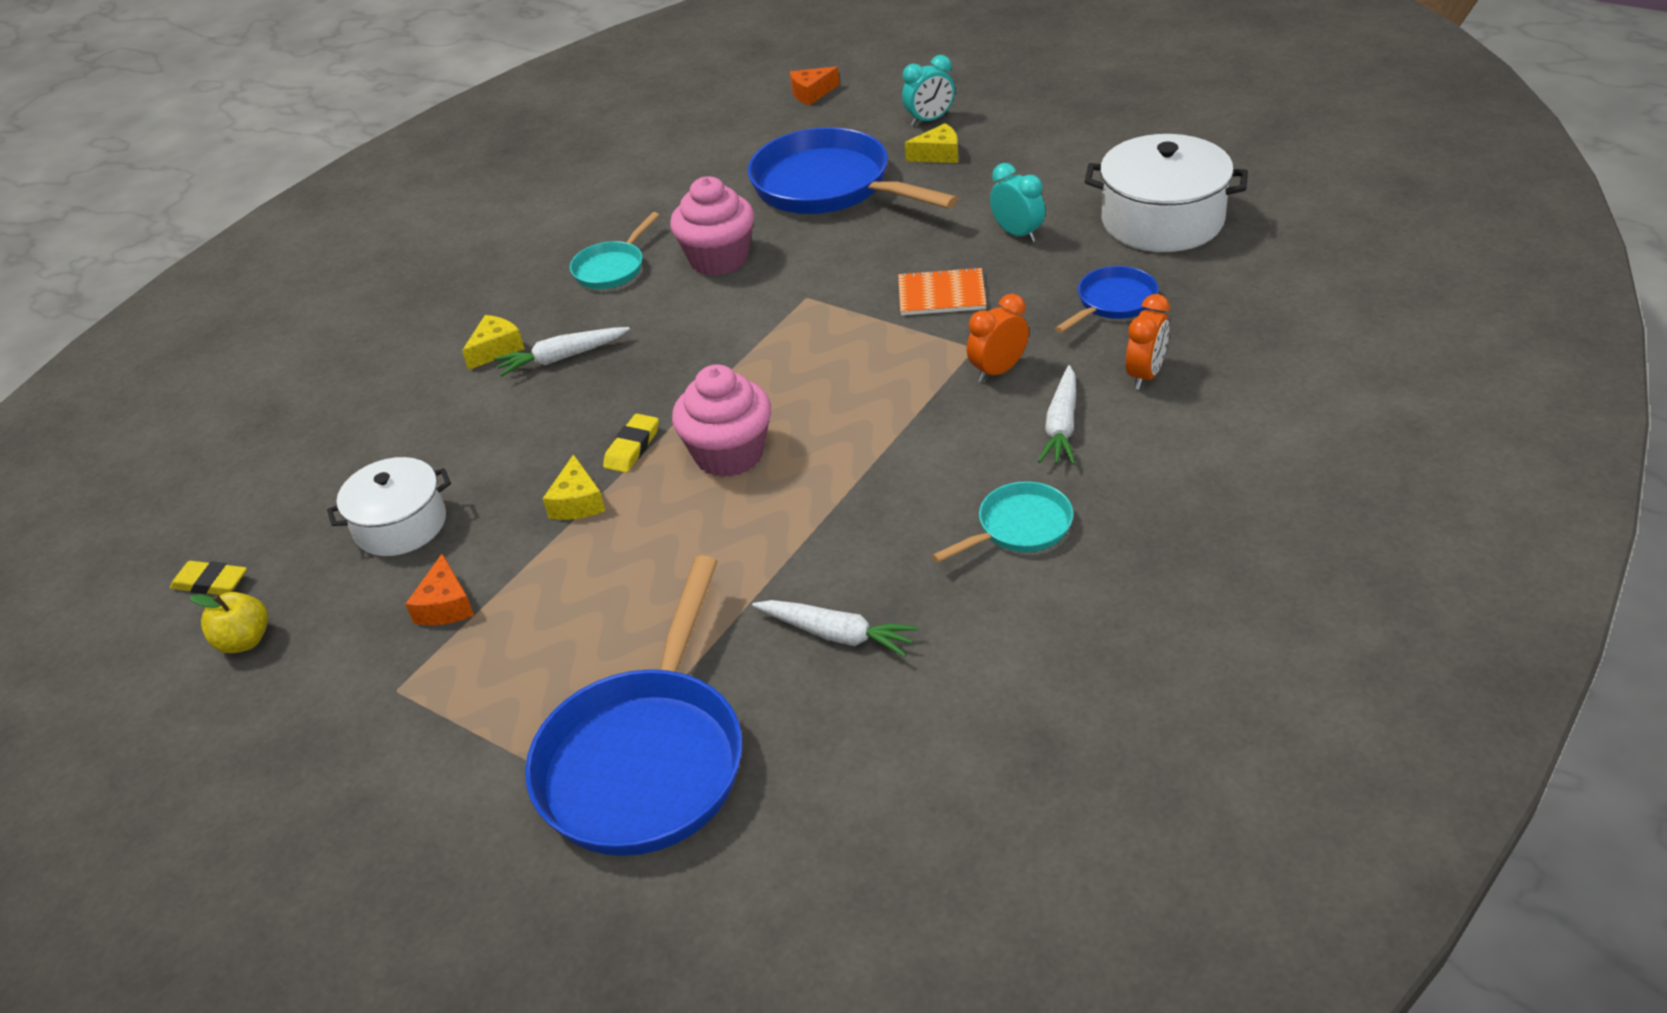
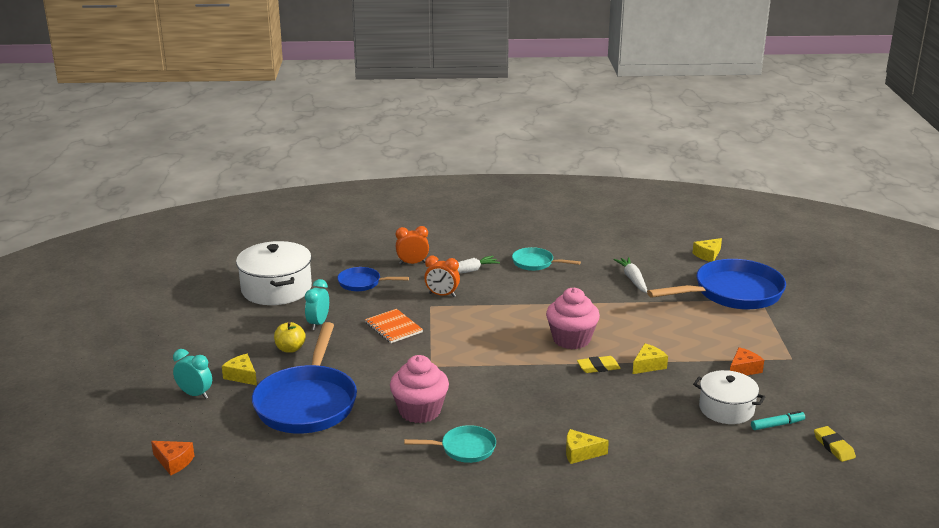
camera: 130 degrees left, 15 degrees down
yellow apple [190,592,268,653] -> yellow apple moved to [274,322,306,353]
white carrot [494,327,630,377] -> none
none -> yellow cheese [692,238,722,262]
none -> turquoise marker [751,411,805,430]

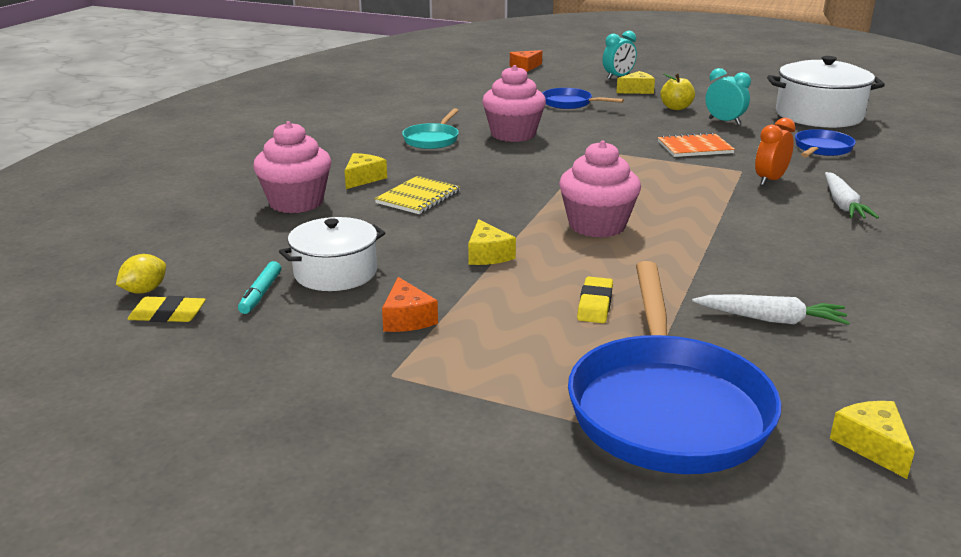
camera: 115 degrees right, 0 degrees up
blue pan [252,322,357,434] -> blue pan [542,88,624,109], size x0.49
orange clock [396,226,429,265] -> none
turquoise pan [512,247,581,271] -> none
yellow eraser [577,356,621,373] -> yellow eraser moved to [577,276,613,323]
none -> yellow lemon [116,254,166,294]
none -> pink cupcake [253,121,331,213]
none -> yellow notebook [375,176,460,214]

